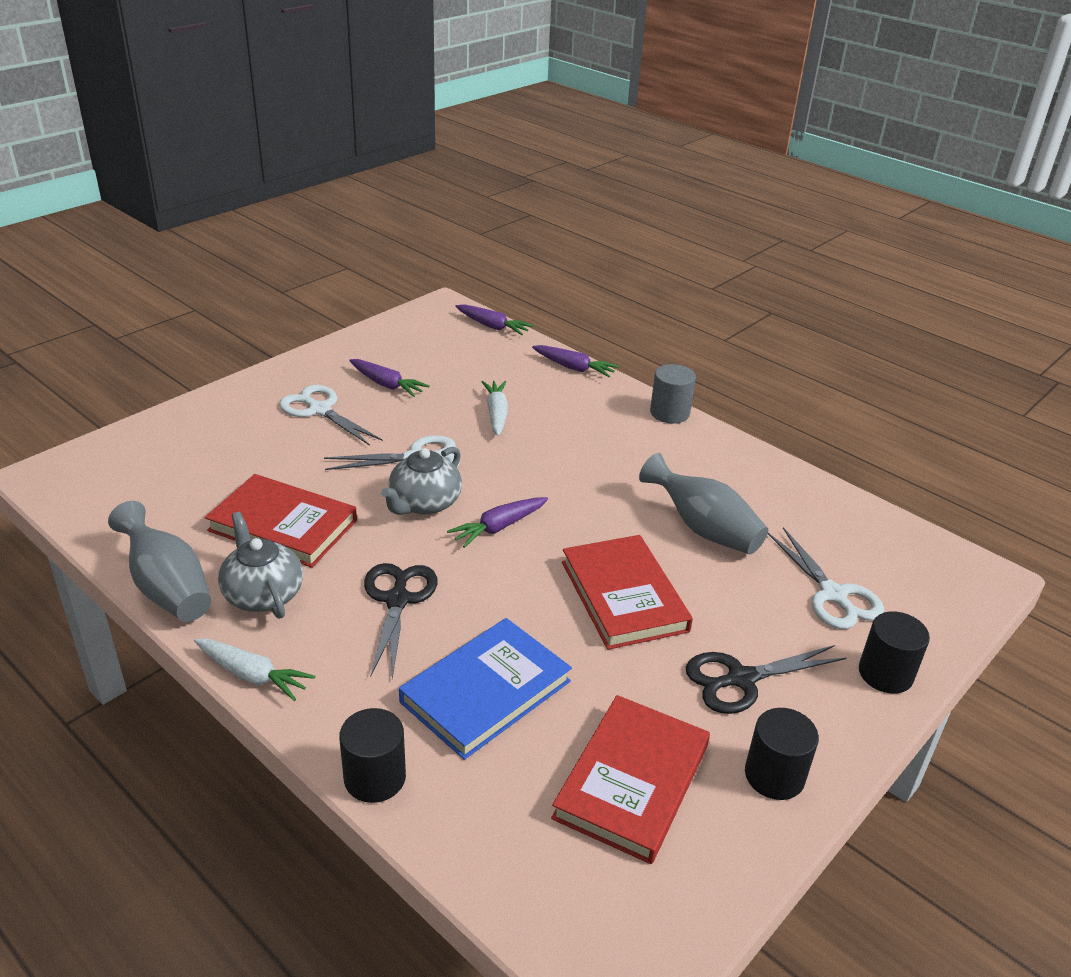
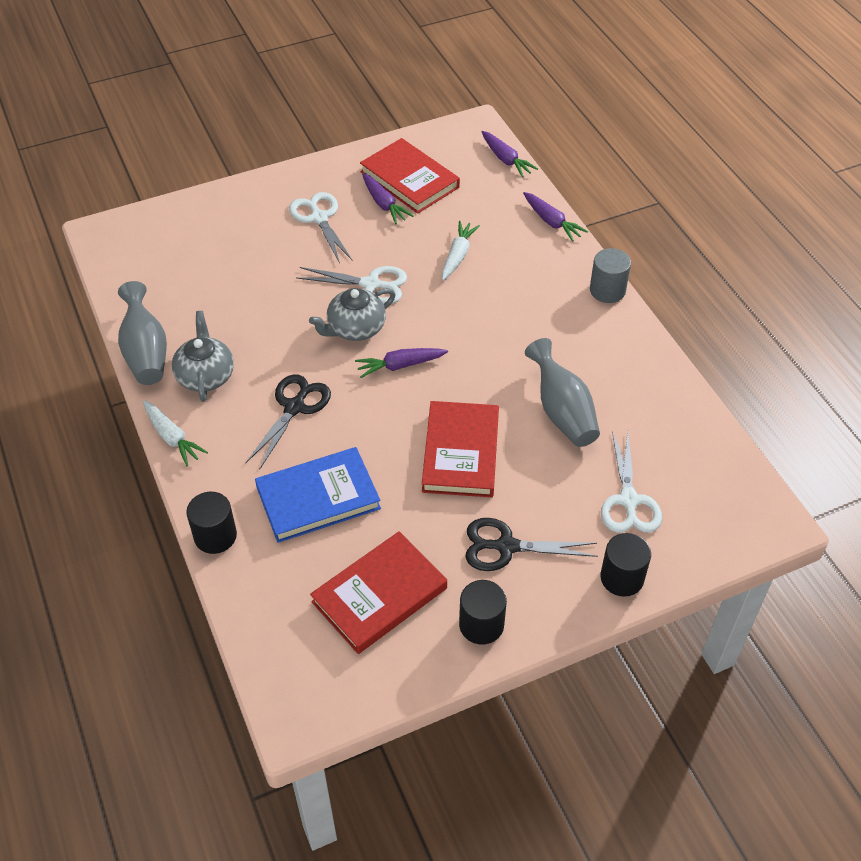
camera: 25 degrees right, 15 degrees up
red book [205,474,357,568] -> red book moved to [360,138,460,214]

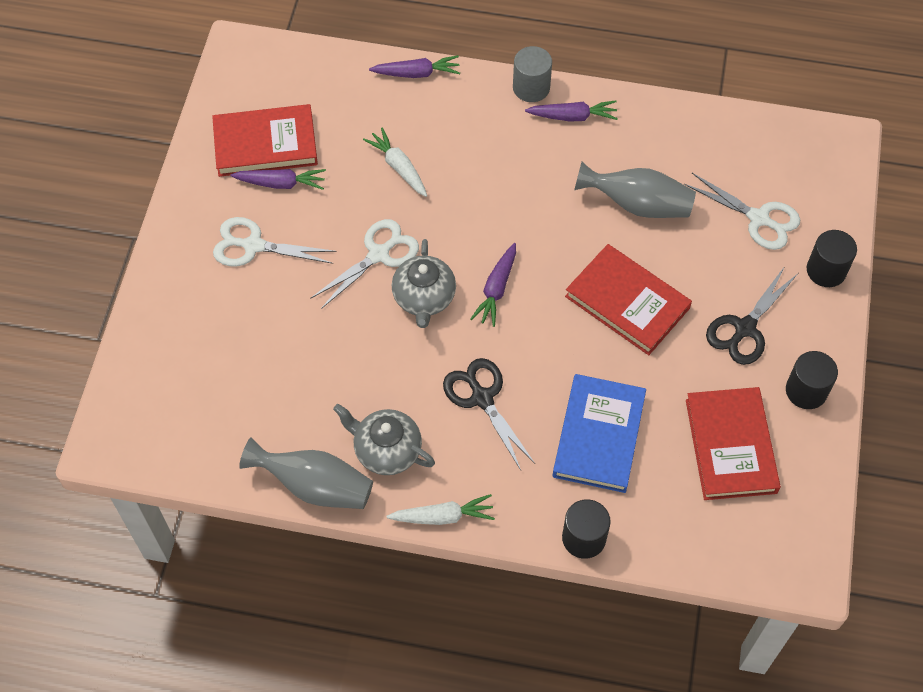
camera: 55 degrees left, 10 degrees up
purple carrot [481,131,538,177] -> purple carrot moved to [525,100,618,121]

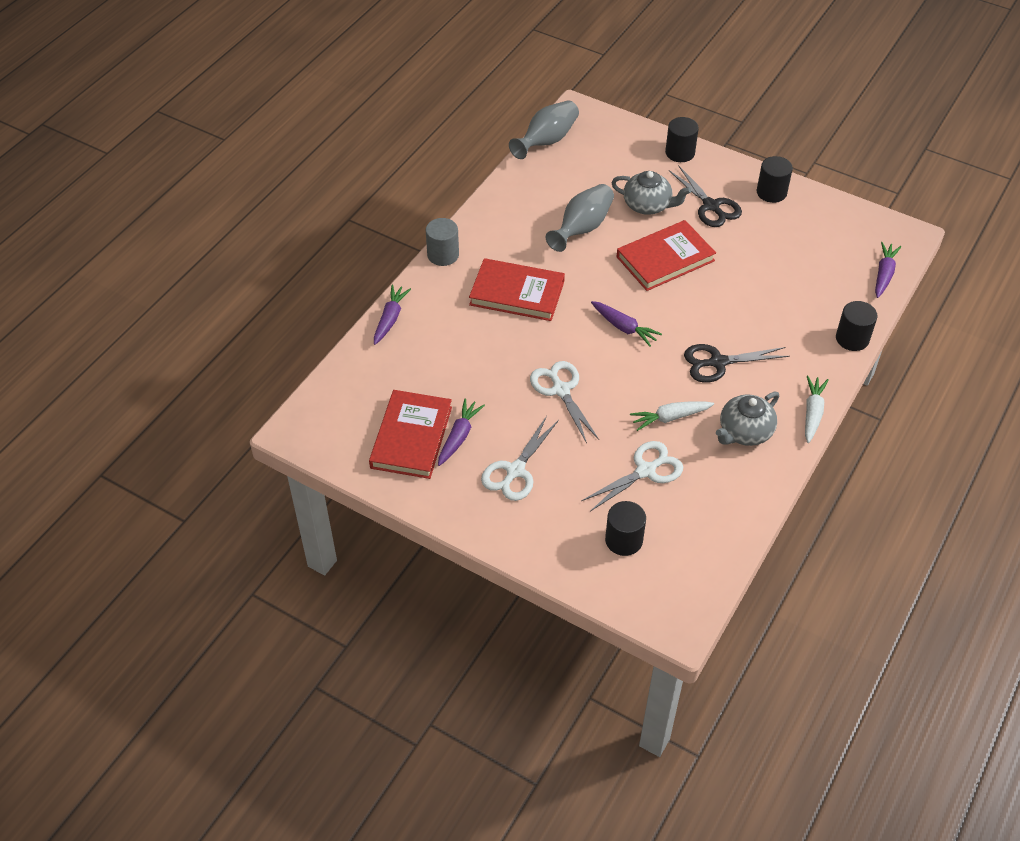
camera: 70 degrees left, 10 degrees down
grey vase [239,437,373,509] -> grey vase moved to [509,100,579,159]
white carrot [363,127,427,197] -> white carrot moved to [630,401,714,431]
grey teapot [392,239,456,328] -> grey teapot moved to [611,171,691,215]
purple carrot [525,100,618,121] -> purple carrot moved to [875,242,901,298]
blue book [553,374,646,493] -> none
white scissors [684,173,800,250] -> white scissors moved to [581,441,683,511]
red book [686,387,781,500] -> red book moved to [469,258,565,321]
none -> black cylinder [605,501,646,556]

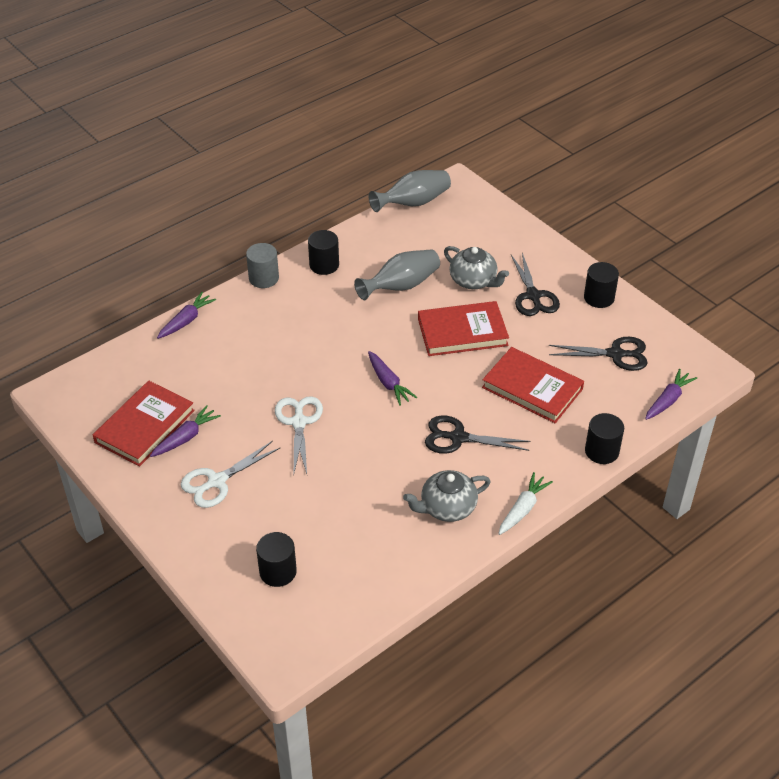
camera: 20 degrees right, 5 degrees down
red book [469,258,565,321] -> red book moved to [482,347,584,423]
white scissors [581,441,683,511] -> none
white carrot [630,401,714,431] -> none
black cylinder [665,117,699,162] -> black cylinder moved to [308,230,339,275]
none -> black scissors [549,337,648,371]

